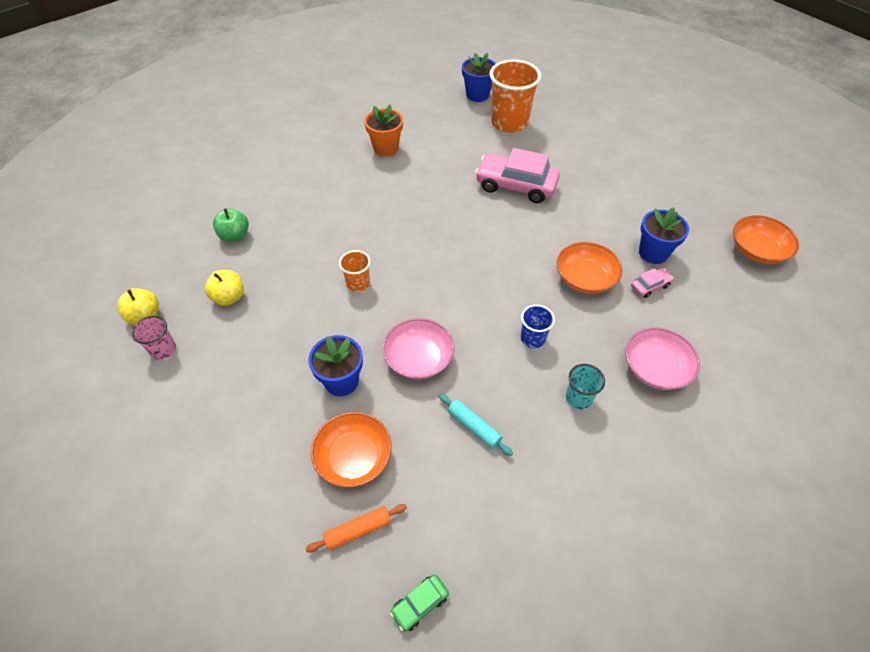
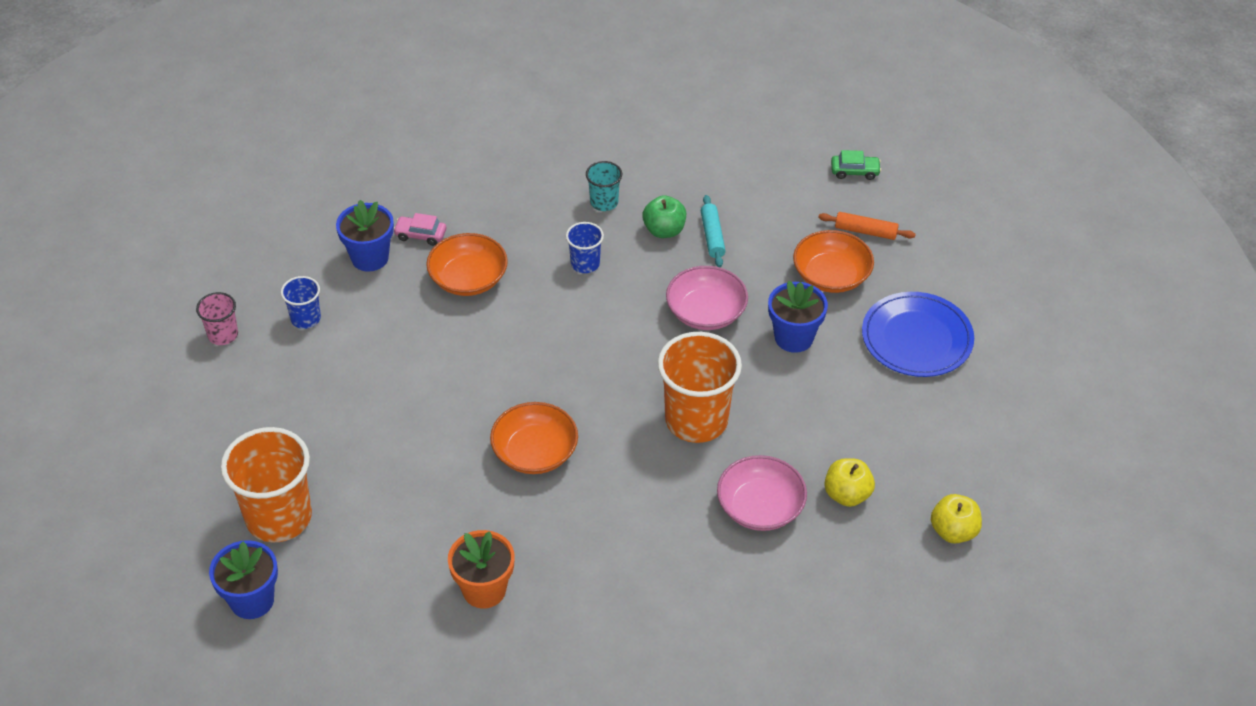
camera: 140 degrees left, 5 degrees down
pink cup [132,316,176,360] -> pink cup moved to [196,292,238,345]
green apple [213,208,249,242] -> green apple moved to [642,195,686,238]
orange cup [339,250,370,292] -> orange cup [658,332,742,443], size x2.01
pink car [475,148,560,203] -> none
pink bowl [625,327,700,390] -> pink bowl moved to [717,455,807,531]
orange bowl [733,215,799,264] -> orange bowl moved to [490,402,578,474]
none -> blue cup [281,276,321,329]
none -> blue plate [862,292,974,377]

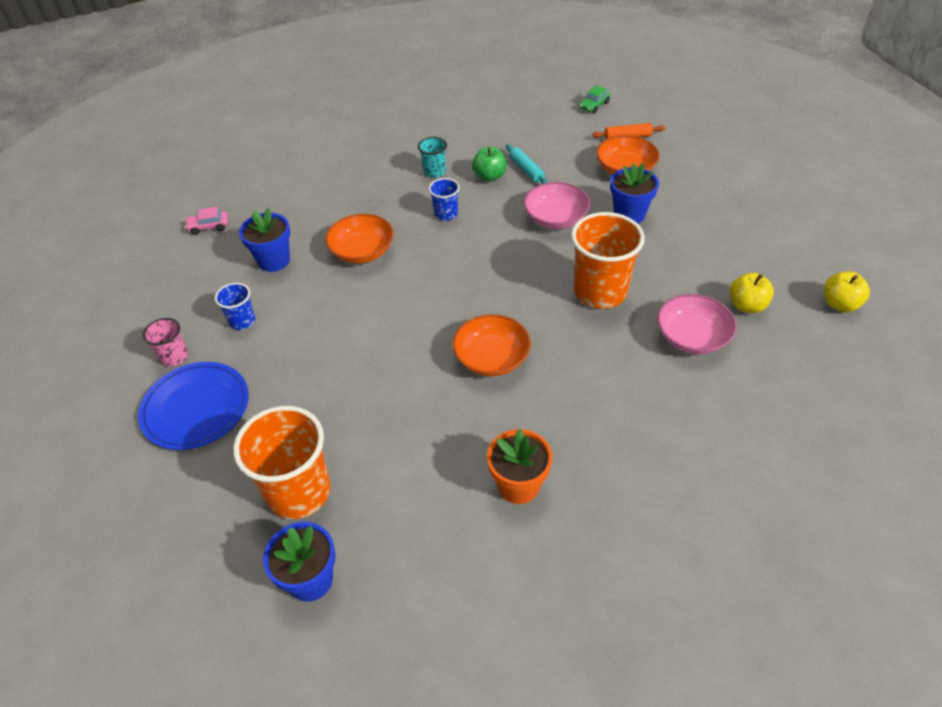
camera: 20 degrees left, 0 degrees up
pink car [394,213,446,246] -> pink car moved to [185,207,228,235]
green car [831,150,881,180] -> green car turned 150 degrees clockwise [579,85,610,113]
blue plate [862,292,974,377] -> blue plate moved to [138,362,249,450]

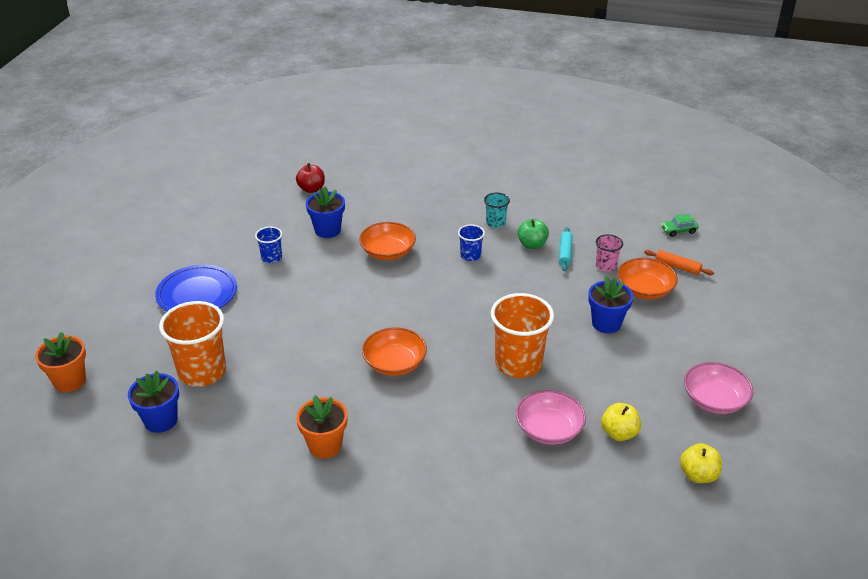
camera: 35 degrees right, 10 degrees down
pink cup [143,318,188,367] -> pink cup moved to [596,234,623,272]
pink car [185,207,228,235] -> red apple [296,163,325,193]
pink bowl [524,182,590,229] -> pink bowl moved to [684,362,753,414]
none -> orange flower pot [35,332,86,392]

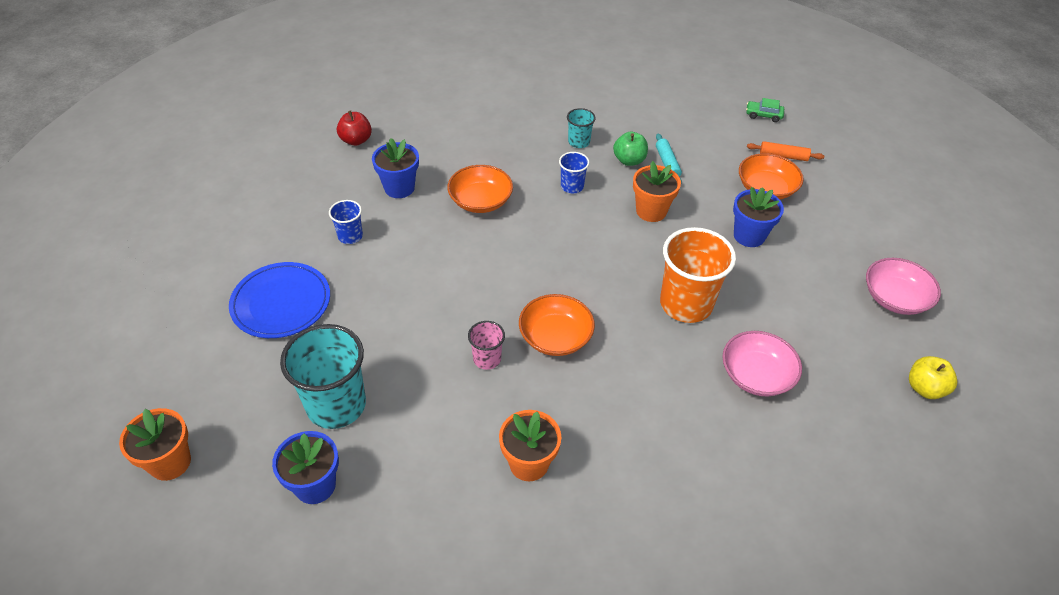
camera: 20 degrees left, 10 degrees up
orange cup [159,301,226,387] -> turquoise cup [280,324,366,429]
pink cup [596,234,623,272] -> pink cup moved to [468,321,505,370]
yellow apple [601,403,641,441] -> none
green car [661,214,699,237] -> green car turned 45 degrees clockwise [746,98,784,122]
none -> orange flower pot [633,161,681,222]

